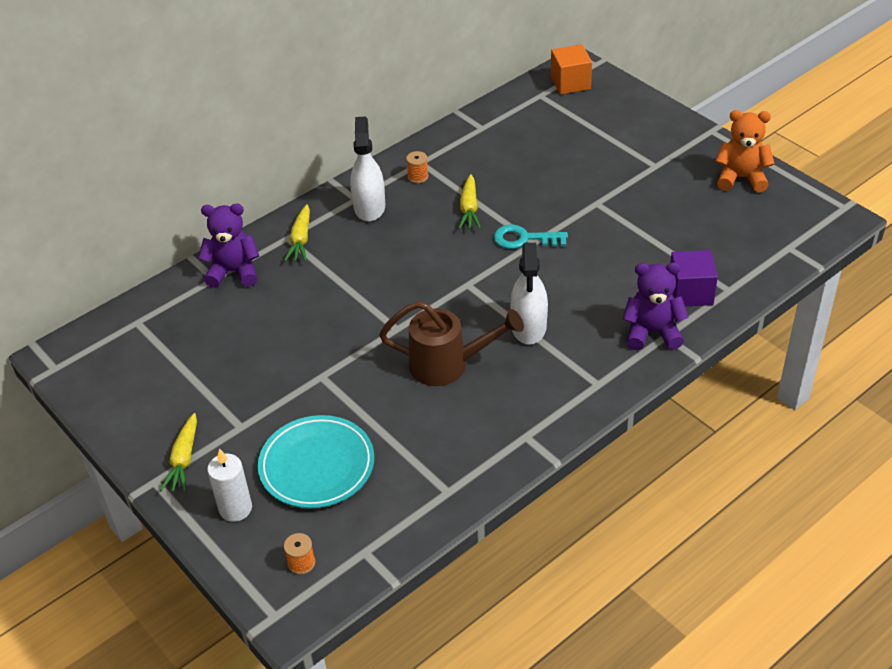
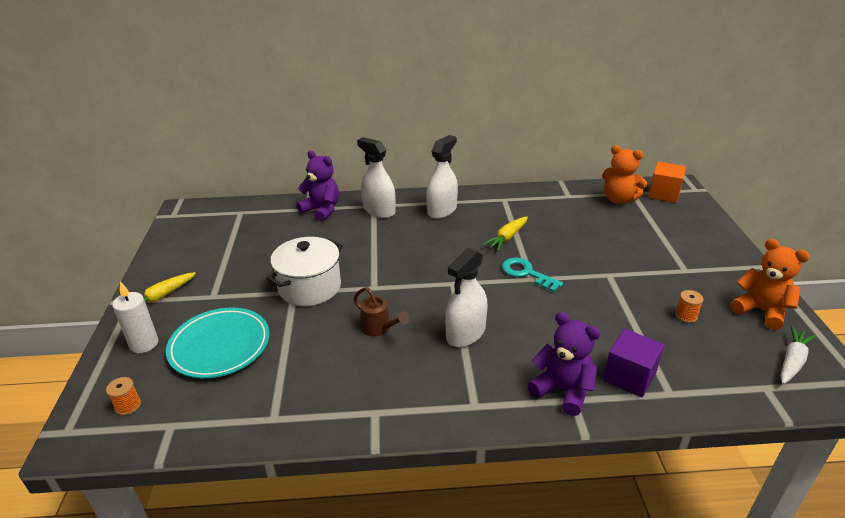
camera: 35 degrees right, 10 degrees down
yellow carrot [284,204,310,262] -> white spray bottle [357,137,396,218]
brown watering can [379,301,524,386] -> brown watering can [353,287,410,336], size x0.59
orange spool [406,151,428,183] -> orange spool moved to [675,290,704,323]
none -> white pot [266,237,343,306]
none -> orange teddy bear [602,145,647,204]
none -> white carrot [780,326,816,384]

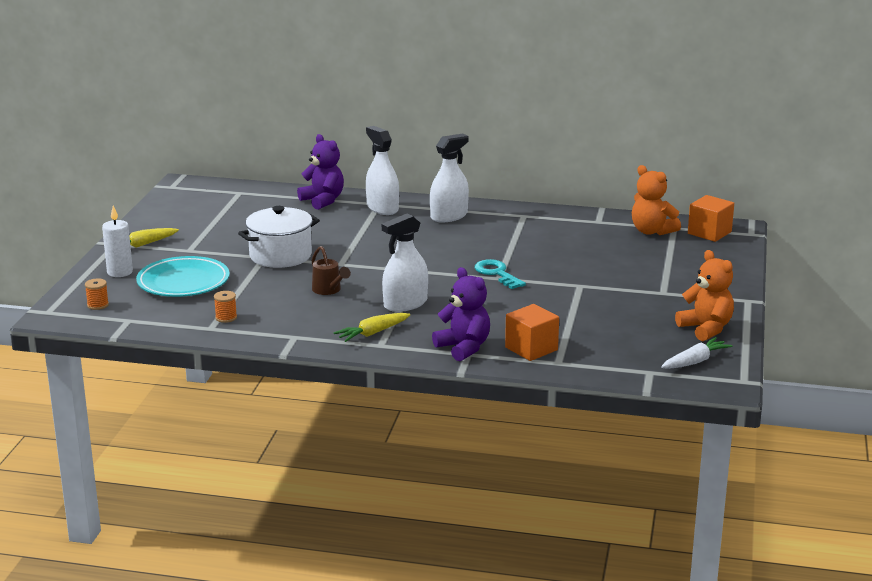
camera: 15 degrees right, 10 degrees down
yellow carrot [482,217,528,251] -> yellow carrot moved to [333,313,410,342]
purple cube [603,329,664,398] -> orange cube [505,304,559,361]
orange spool [675,290,704,323] -> orange spool moved to [214,291,237,323]

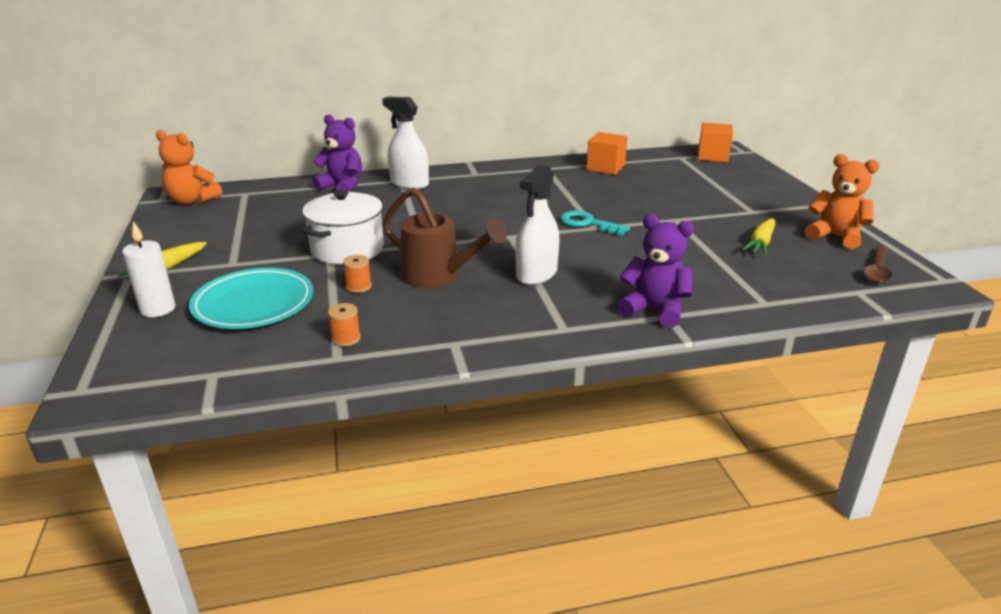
camera: 25 degrees left, 5 degrees up
orange spool [85,278,109,310] -> orange spool moved to [343,255,372,293]
brown watering can [312,246,351,295] -> brown watering can [383,188,507,288], size x1.70
yellow carrot [333,313,410,342] -> yellow carrot moved to [742,218,776,255]
white spray bottle [430,134,469,222] -> none
orange cube [505,304,559,361] -> orange cube moved to [586,132,628,175]
orange teddy bear [632,165,681,235] -> orange teddy bear moved to [156,130,222,204]
white carrot [661,337,732,369] -> brown spoon [863,246,892,283]

